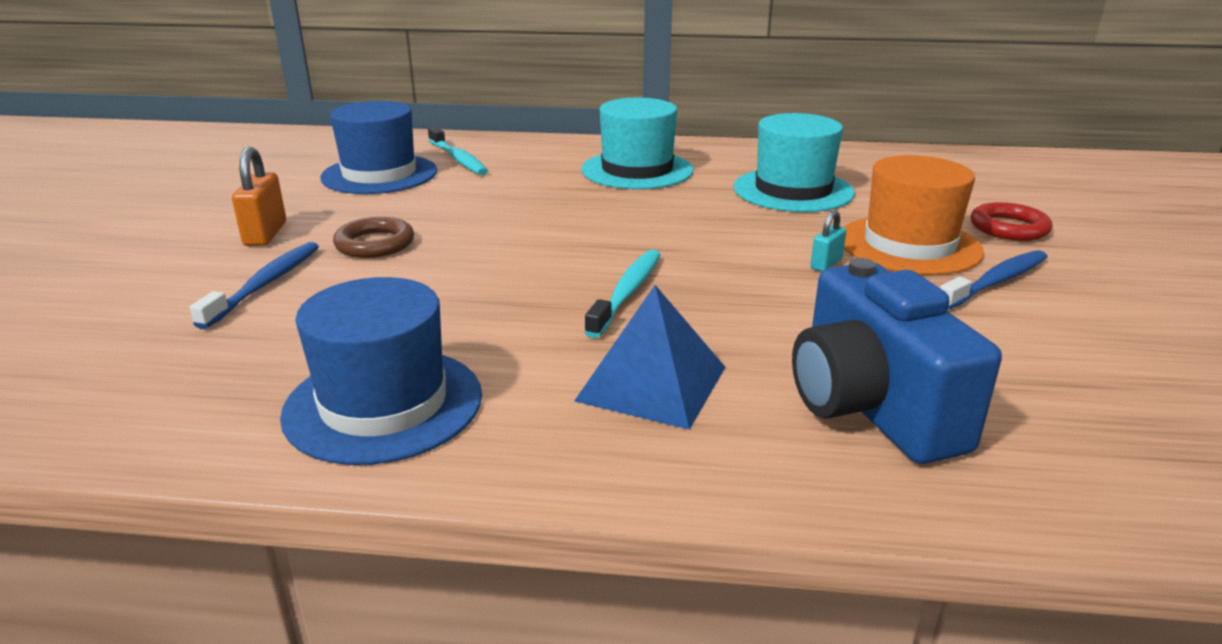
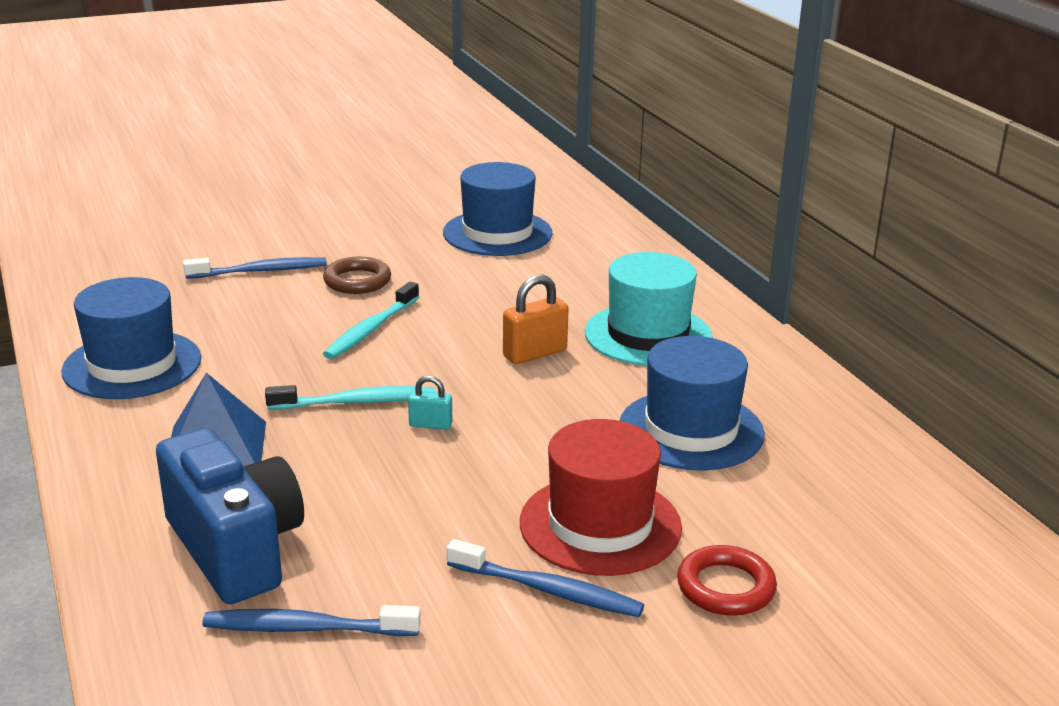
camera: 60 degrees right, 0 degrees up
orange padlock [232,147,286,246] -> orange padlock moved to [503,275,569,364]
turquoise toothbrush [428,126,488,175] -> turquoise toothbrush moved to [323,282,419,359]
turquoise hat [734,113,855,212] -> blue hat [620,336,765,470]
blue camera [792,258,1002,464] -> blue camera turned 105 degrees clockwise [156,428,304,604]
turquoise padlock [810,210,846,272] -> turquoise padlock moved to [408,376,452,430]
orange hat [843,155,984,275] -> red hat [520,419,682,576]
none -> blue toothbrush [202,605,421,636]

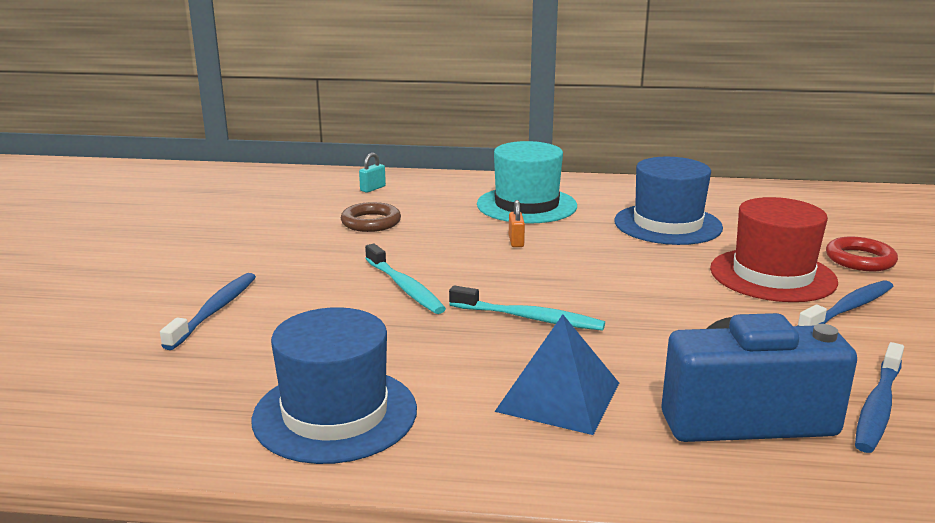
camera: 60 degrees left, 5 degrees down
turquoise toothbrush [265,385,435,410] -> turquoise toothbrush turned 90 degrees clockwise [449,285,605,331]
brown ring [323,257,391,294] -> brown ring moved to [341,202,401,232]
turquoise padlock [408,376,452,430] -> turquoise padlock moved to [359,153,386,193]
blue hat [443,162,552,256] -> none
orange padlock [503,275,569,364] -> orange padlock [509,200,525,247], size x0.59

